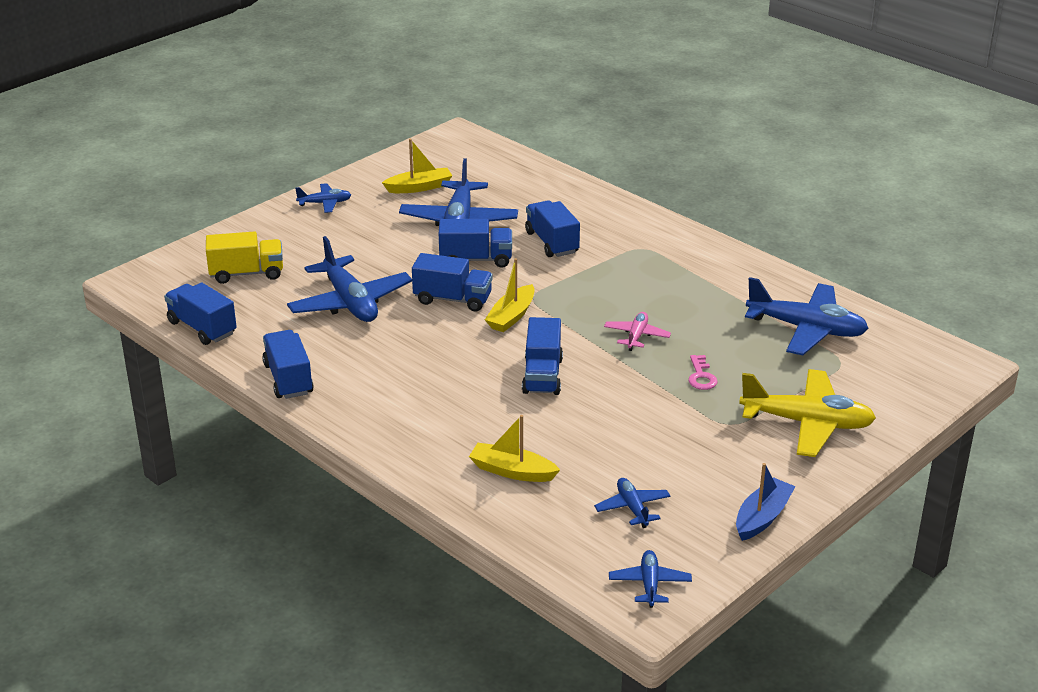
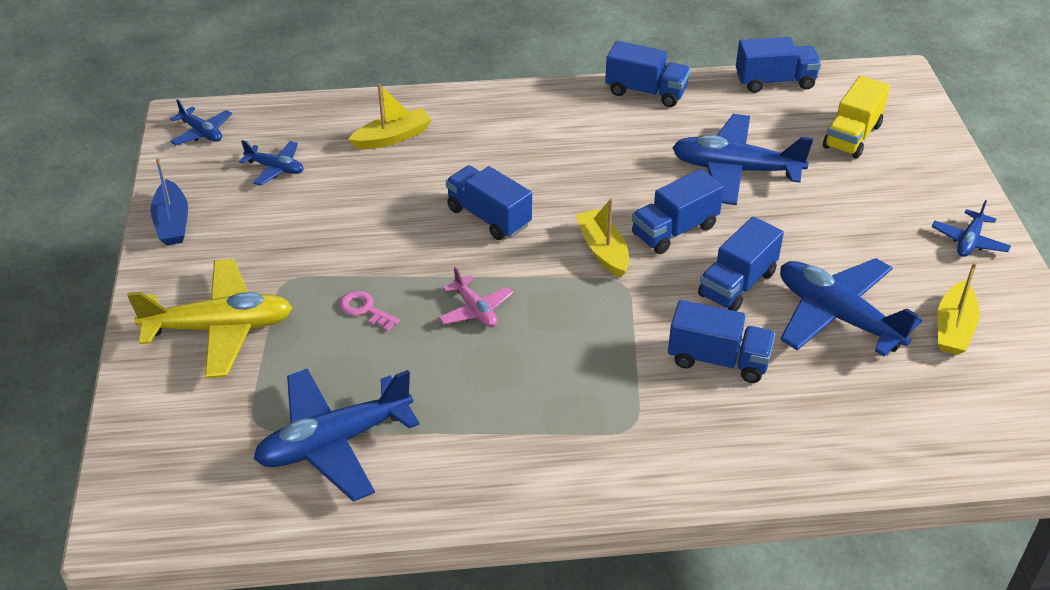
camera: 130 degrees right, 10 degrees up
yellow plane [739,369,876,457] -> yellow plane turned 150 degrees counterclockwise [127,259,293,378]

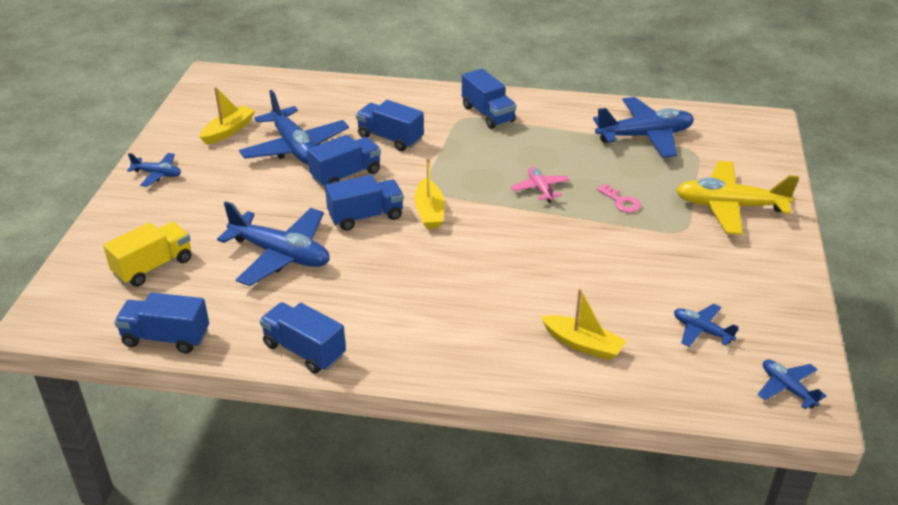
camera: 165 degrees left, 5 degrees down
blue boat [150,159,188,245] -> none
yellow boat [348,83,432,150] -> yellow boat turned 135 degrees counterclockwise [541,289,626,360]
blue truck [446,165,532,240] -> blue truck moved to [462,68,516,129]
blue plane [932,200,1011,257] -> blue plane turned 60 degrees clockwise [127,153,181,187]

